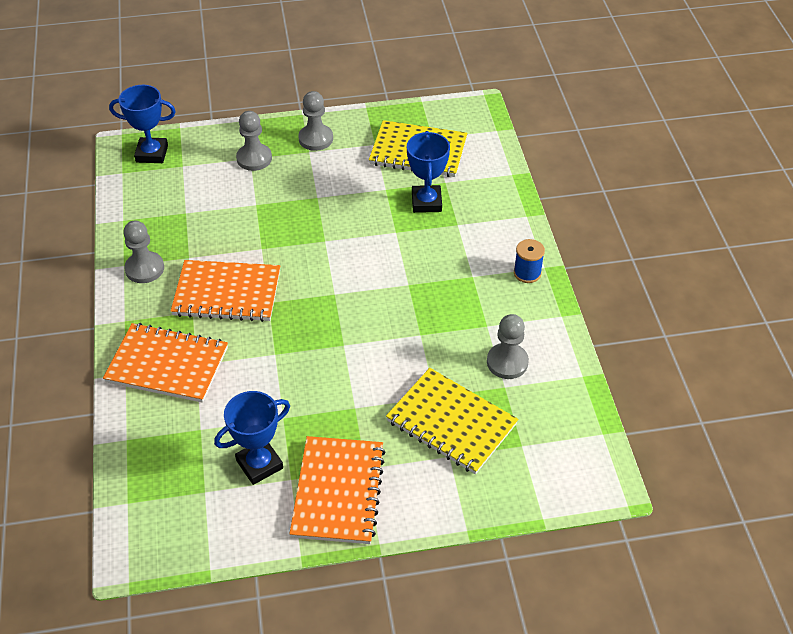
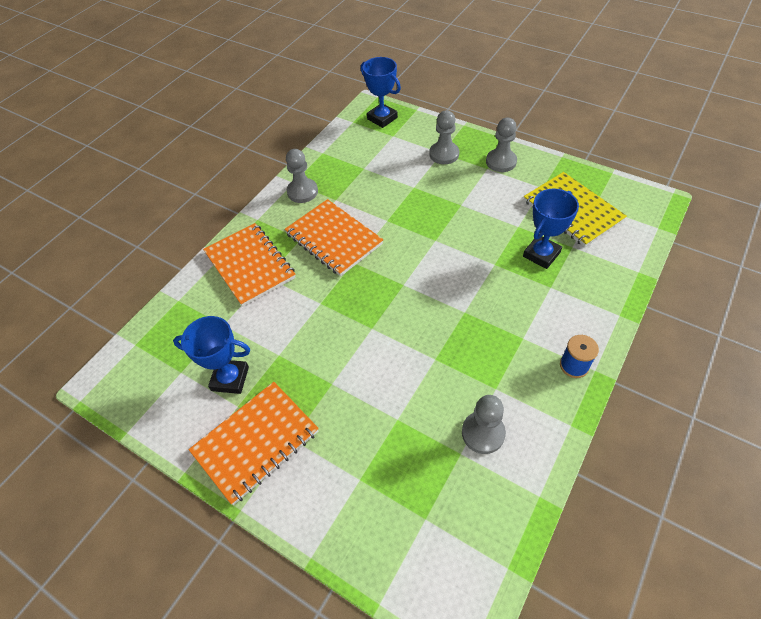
camera: 45 degrees right, 5 degrees up
yellow notebook [386,368,518,474] -> none

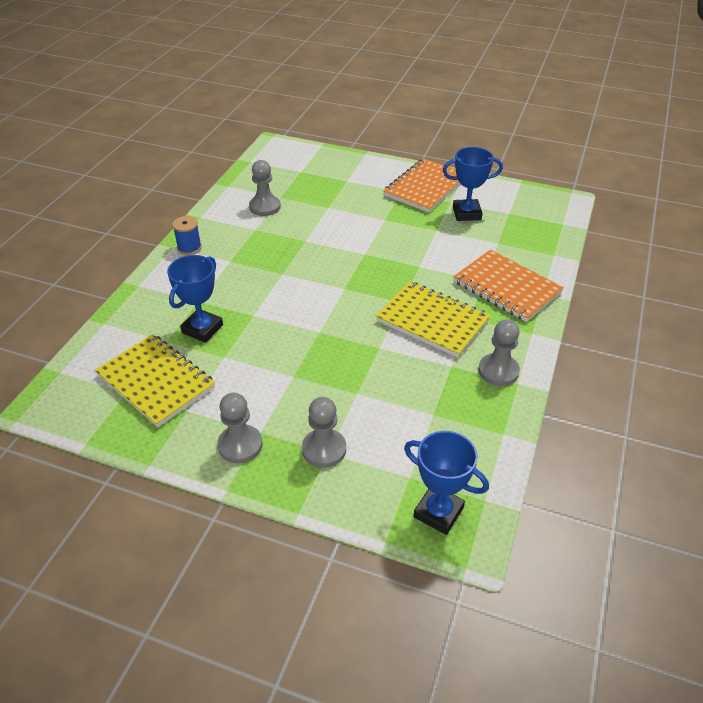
camera: 165 degrees right, 10 degrees down
orange notebook [285,199,383,276] -> yellow notebook [376,281,490,358]

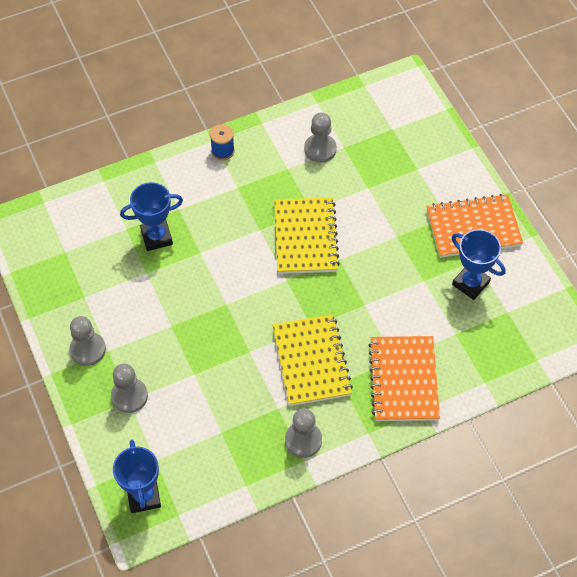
camera: 45 degrees right, 15 degrees up
yellow notebook [95,334,215,427] -> yellow notebook moved to [274,198,340,274]

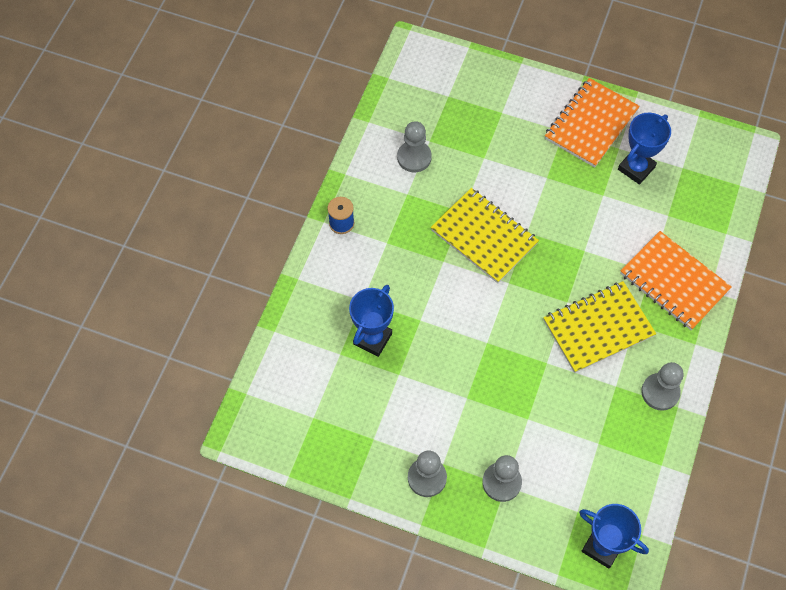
camera: 45 degrees left, 5 degrees up
yellow notebook [273,314,353,406] -> yellow notebook turned 60 degrees counterclockwise [543,281,656,373]
blue trophy [452,229,506,300] -> blue trophy turned 45 degrees counterclockwise [618,113,671,185]

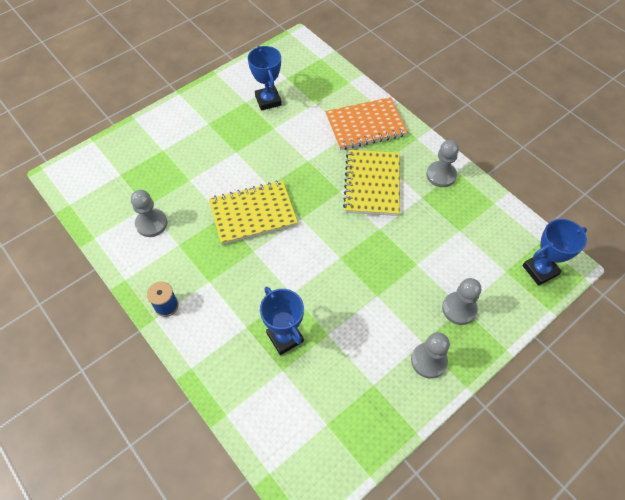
camera: 60 degrees left, 5 degrees down
orange notebook [545,78,640,168] -> none

